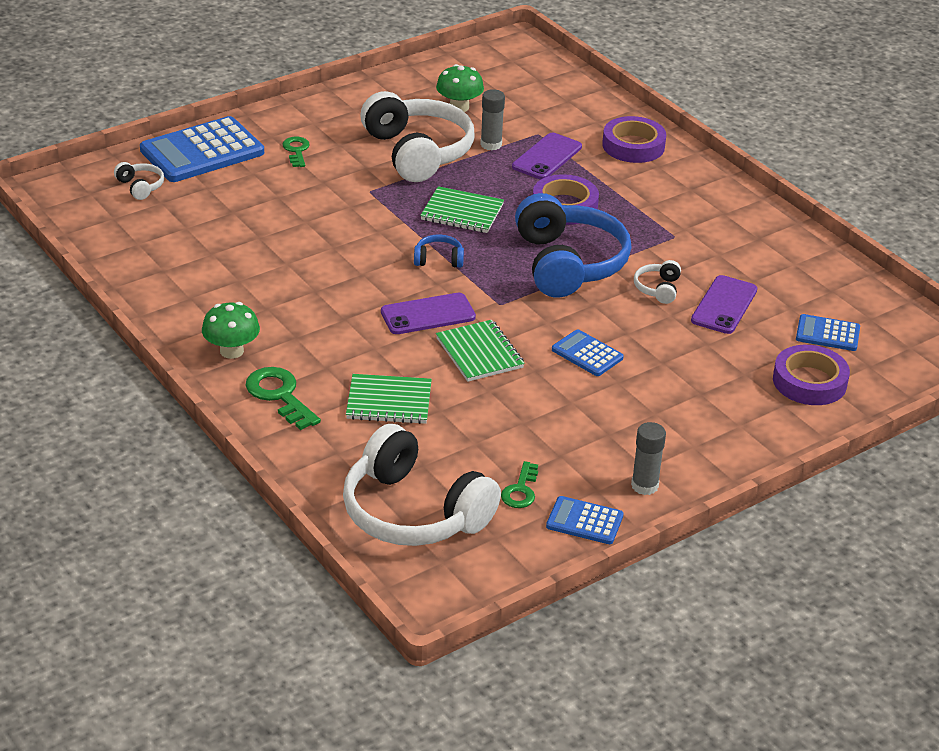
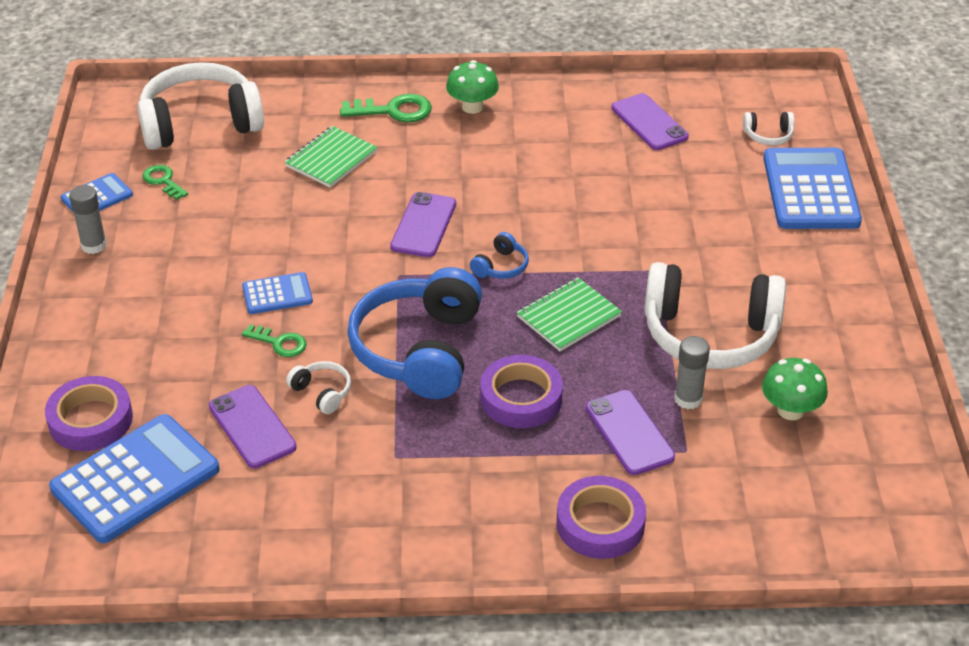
camera: 125 degrees right, 5 degrees up
green key [282,137,310,167] -> green key moved to [242,325,307,357]
green notebook [436,320,525,382] -> none
blue headphones [515,193,631,298] -> blue headphones turned 75 degrees clockwise [347,267,482,399]
blue calculator [796,314,860,351] -> blue calculator [49,414,219,543], size x1.96
none -> purple phone [611,93,689,150]

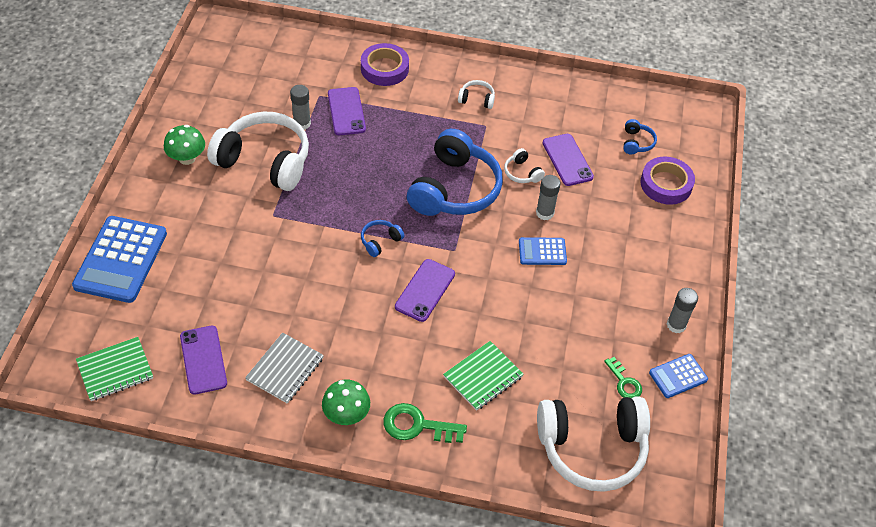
camera: 170 degrees left, 10 degrees up
blue calculator [49,414,219,543] -> blue headphones [623,119,657,155]
green key [242,325,307,357] -> grey glue stick [536,175,561,220]
purple tape [480,355,563,428] -> none
green notebook [517,277,622,351] -> green notebook moved to [76,337,153,401]
white headphones [743,112,795,146] -> white headphones moved to [458,80,495,109]
green mushroom [762,358,828,420] -> green mushroom moved to [164,125,205,165]
none -> grey notebook [245,332,324,403]

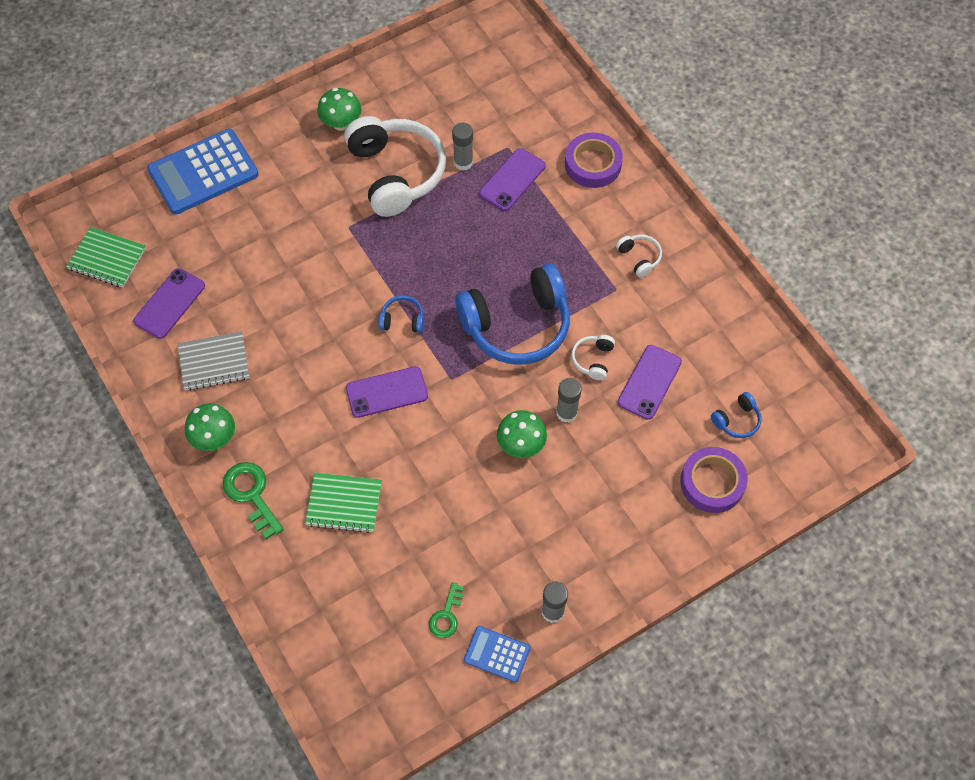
camera: 50 degrees right, 10 degrees up
blue calculator [519,237,567,265] -> green mushroom [497,410,547,458]
white headphones [537,396,650,492] -> none

